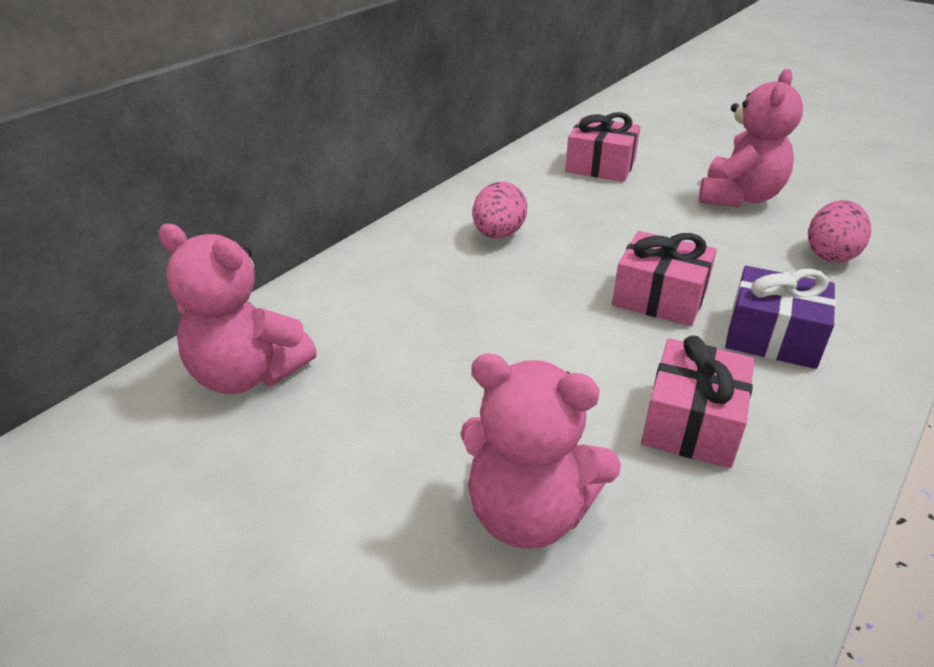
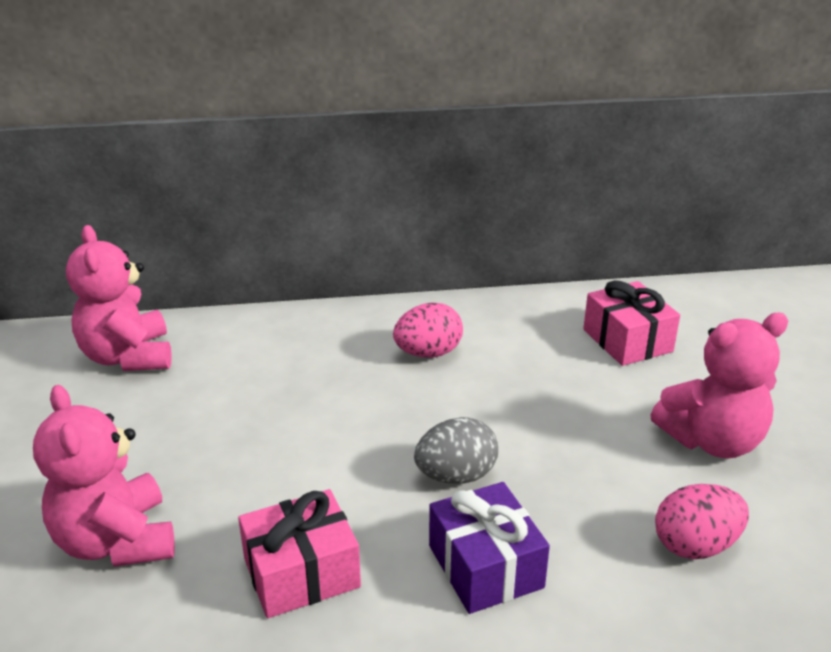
camera: 45 degrees right, 5 degrees down
pink gift [612,231,717,326] -> grey egg [414,417,498,484]

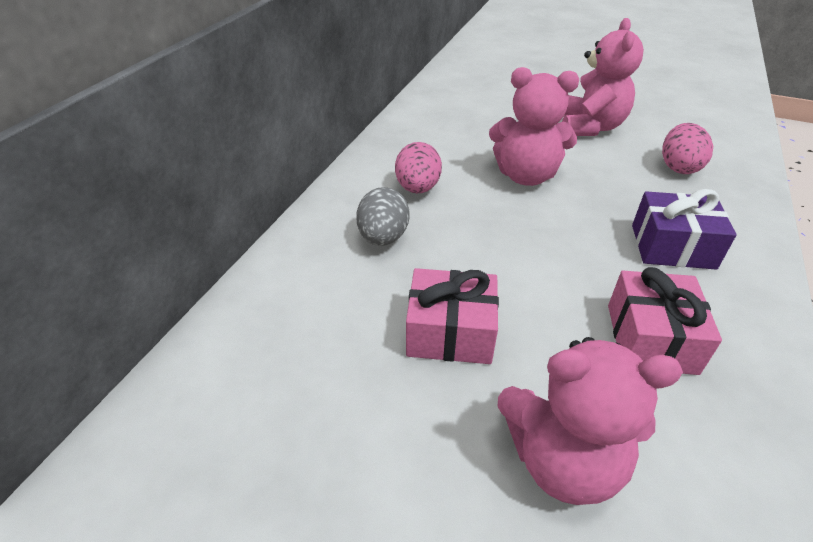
camera: 60 degrees left, 10 degrees up
pink teddy bear [66,225,172,371] -> pink teddy bear moved to [489,67,579,186]
grey egg [414,417,498,484] -> grey egg moved to [356,187,410,246]
pink gift [583,280,680,366] -> pink gift moved to [406,268,499,364]

